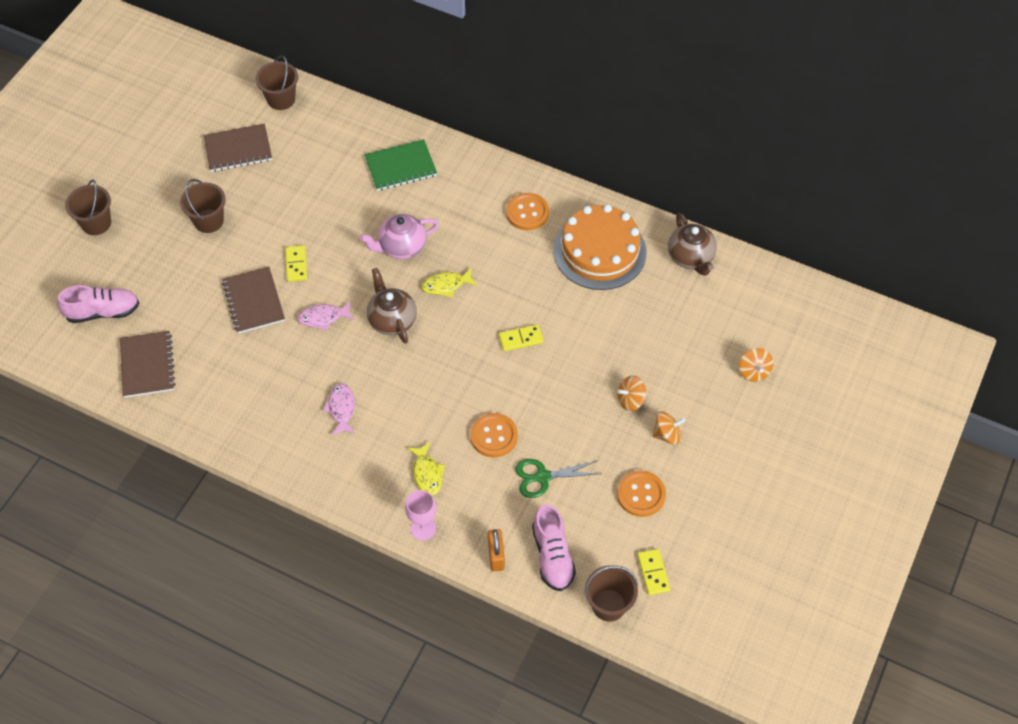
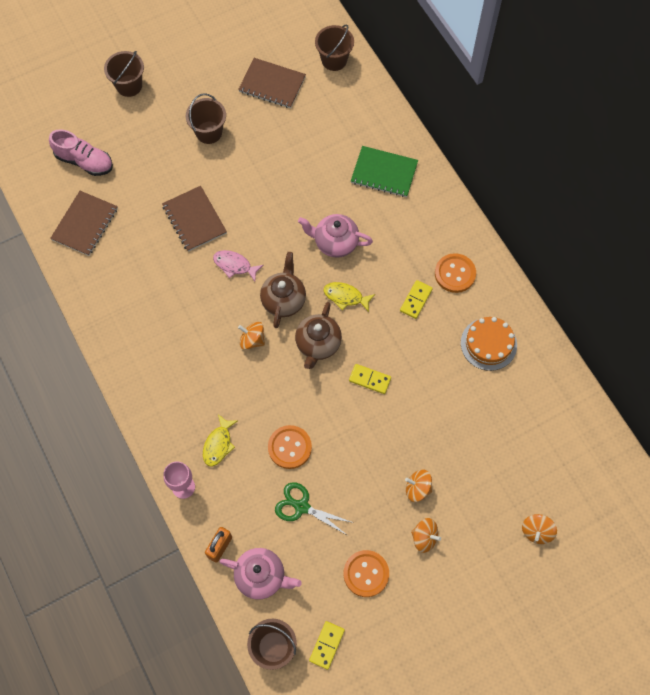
camera: 35 degrees right, 10 degrees up
brown notebook [222,267,285,334] -> brown notebook turned 45 degrees counterclockwise [162,186,227,252]
yellow domino [285,245,307,282] -> yellow domino moved to [400,280,433,319]
pink fish [323,383,355,435] -> none
pink shoe [532,504,576,591] -> pink teapot [219,548,302,600]
orange cake [554,204,647,290] -> orange cake [461,317,517,371], size x0.63
brown teapot [668,213,717,276] -> brown teapot moved to [295,302,342,369]
none -> orange spinning top [238,322,265,350]

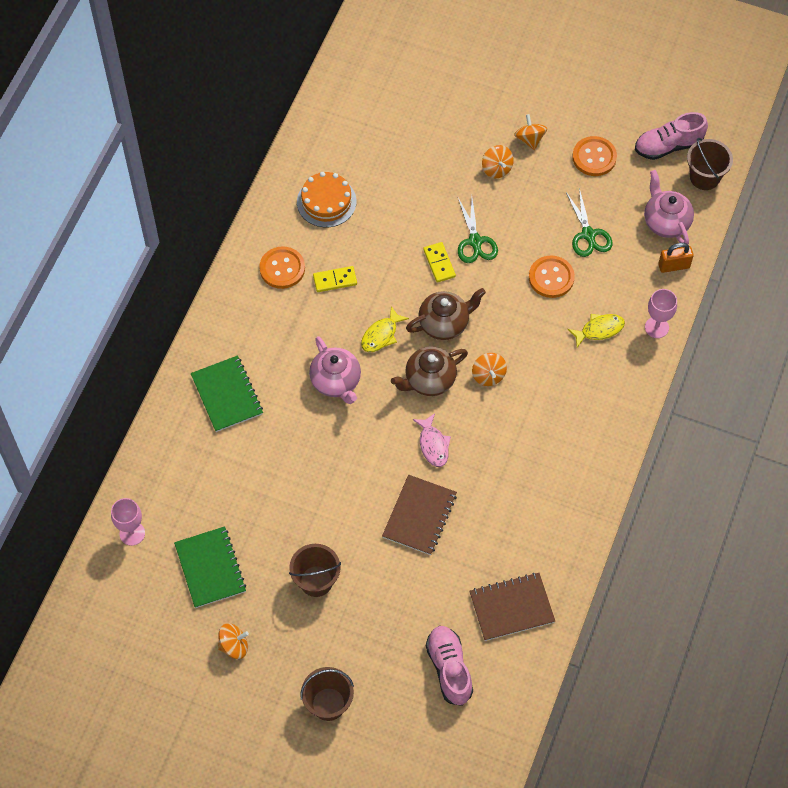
camera: 130 degrees left, 5 degrees down
brown notebook [238,58,306,108] -> green notebook [174,526,246,608]
yellow domino [309,621,345,670] -> pink shoe [635,112,708,160]
brown bucket [315,24,354,71] -> pink goblet [111,498,145,546]
yellow fish [324,282,375,312] -> yellow fish turned 60 degrees clockwise [361,306,409,352]
orange spinning top [522,514,557,544] -> orange spinning top moved to [218,623,249,659]
none -> green scissors [458,198,498,263]

